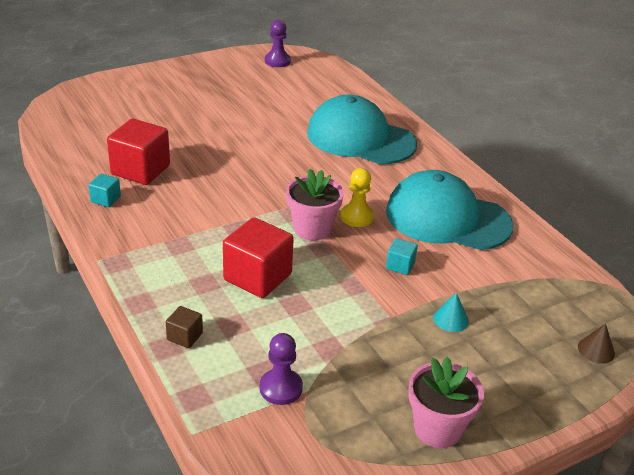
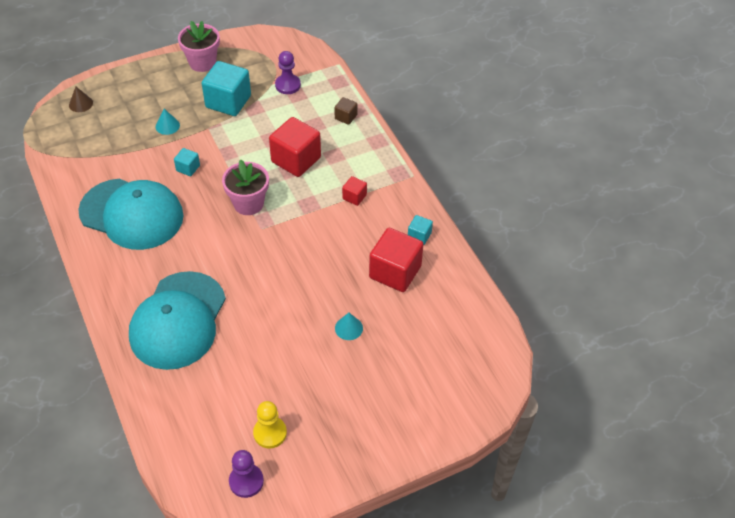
camera: 175 degrees left, 15 degrees up
turquoise cap [307,95,417,164] -> turquoise cap turned 75 degrees clockwise [129,271,226,370]
yellow pawn [340,168,374,227] -> yellow pawn moved to [253,401,287,449]
none -> turquoise cube [202,61,251,116]
none -> turquoise cone [335,313,363,340]
none -> red cube [342,176,367,206]

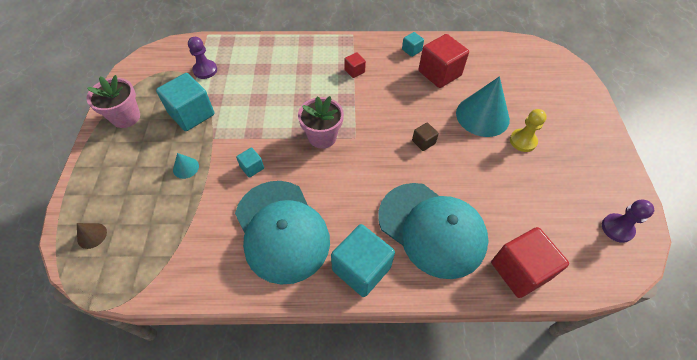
camera: 65 degrees left, 5 degrees up
turquoise cap [78,179,184,250] -> turquoise cap turned 105 degrees clockwise [235,181,330,285]
yellow pawn [253,401,287,449] -> yellow pawn moved to [510,109,547,152]
red cube [269,117,321,177] -> red cube moved to [491,227,569,298]
brown cube [334,97,357,125] -> brown cube moved to [412,122,439,151]
turquoise cone [335,313,363,340] -> turquoise cone [456,76,510,137], size x2.28
none -> turquoise cube [331,224,395,297]

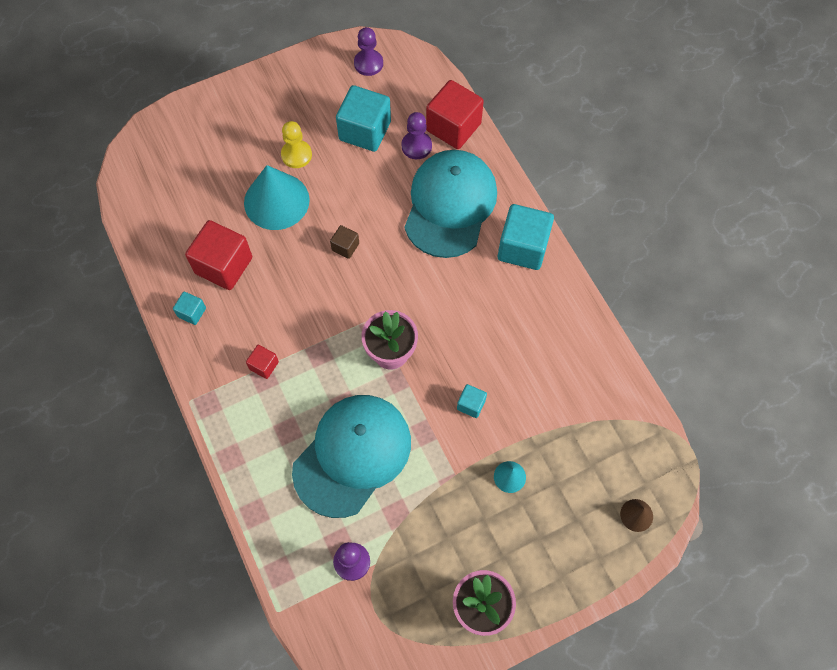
camera: 115 degrees left, 10 degrees up
turquoise cube [156,73,214,131] -> turquoise cube moved to [336,85,391,152]
turquoise cap [235,181,330,285] -> turquoise cap moved to [292,395,411,518]
none -> purple pawn [402,112,432,159]

